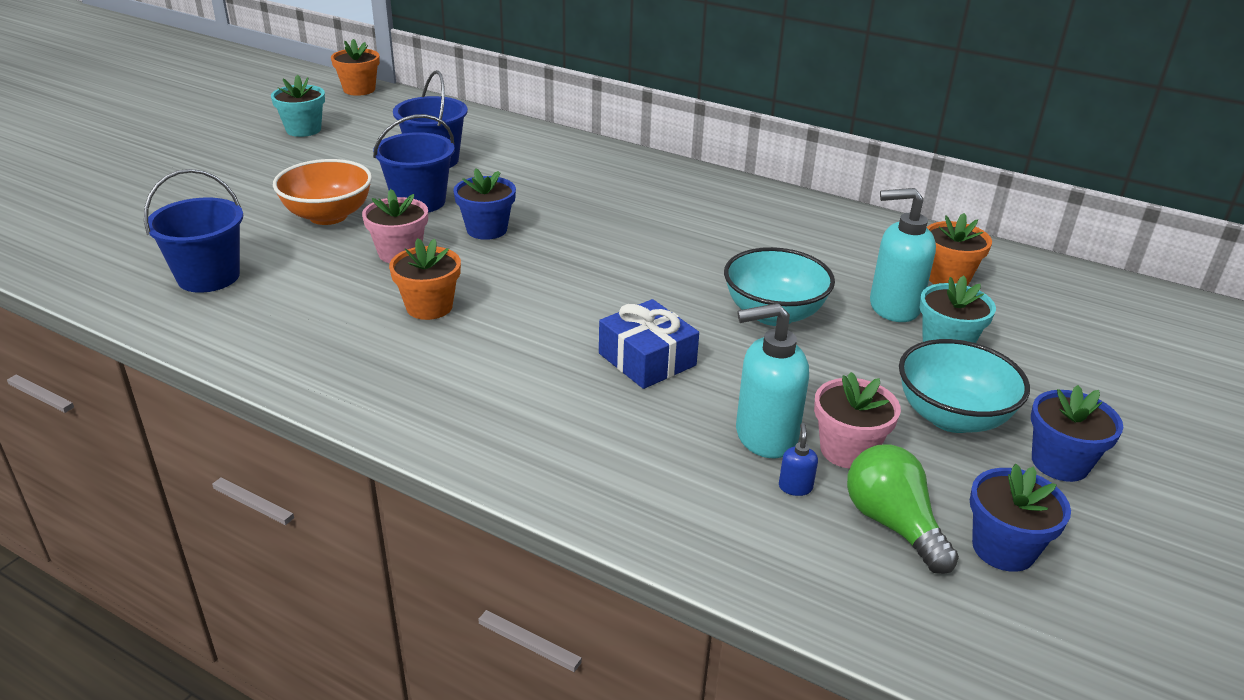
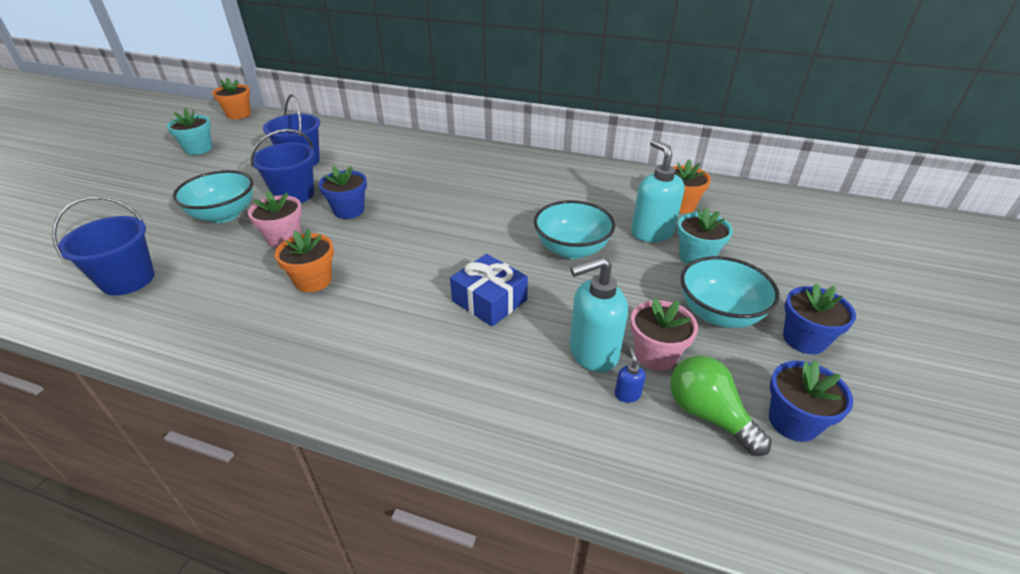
camera: 10 degrees left, 5 degrees up
orange bowl [273,159,372,225] -> turquoise bowl [173,170,253,223]
turquoise soap dispenser [870,188,936,322] -> turquoise soap dispenser turned 75 degrees clockwise [631,139,685,242]

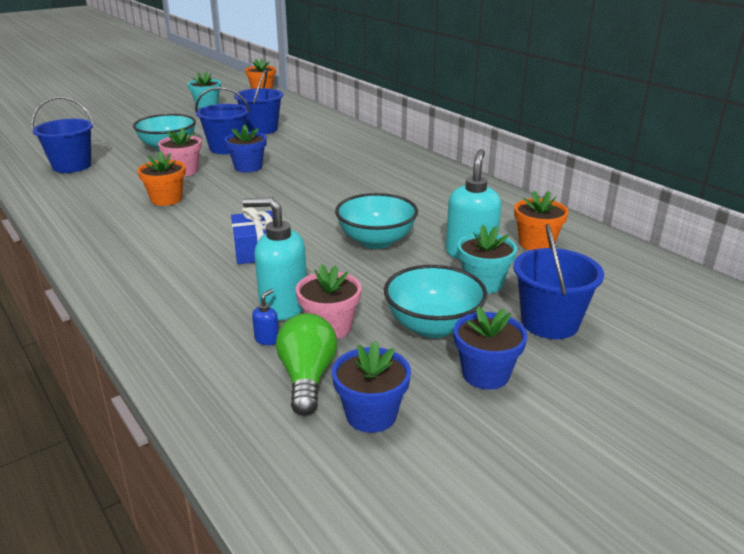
camera: 35 degrees right, 10 degrees down
none -> blue bucket [513,224,604,339]

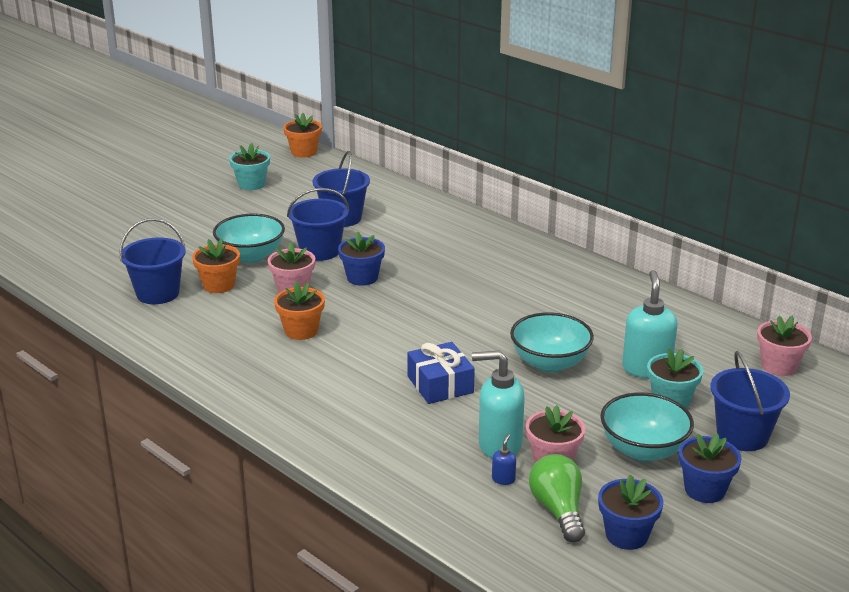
camera: 10 degrees left, 0 degrees up
orange flower pot [514,191,569,250] -> orange flower pot moved to [192,239,240,293]
none -> pink flower pot [757,316,812,376]

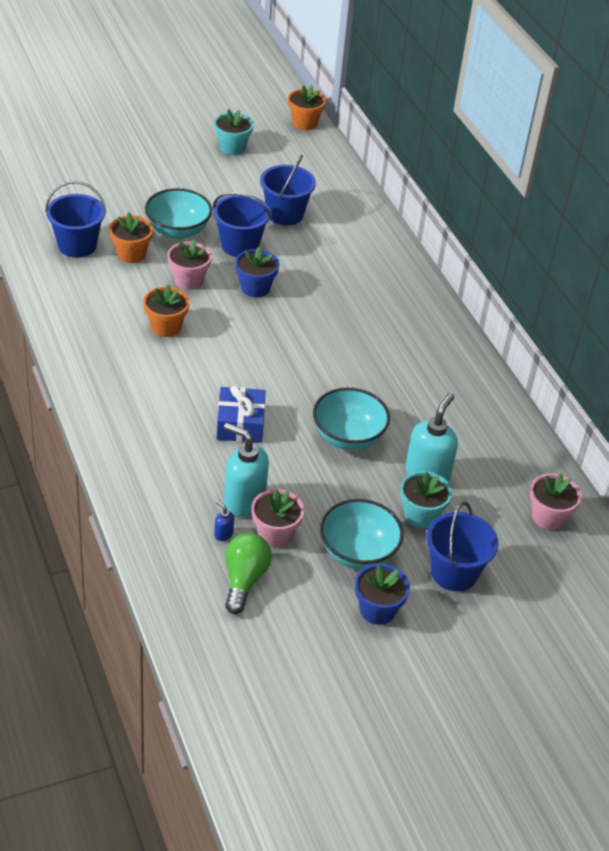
camera: 20 degrees right, 15 degrees up
blue soap dispenser [492,434,516,485] -> blue soap dispenser turned 90 degrees counterclockwise [214,501,234,541]
blue flower pot [598,474,663,550] -> none

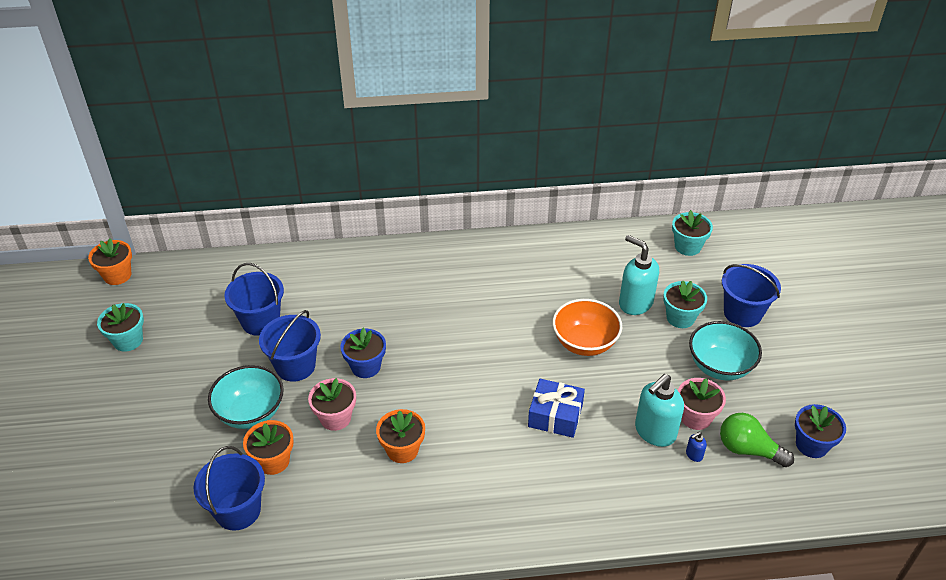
camera: 70 degrees left, 0 degrees up
turquoise bowl [313,388,390,450] -> orange bowl [552,299,622,356]
blue flower pot [355,564,410,625] -> blue flower pot moved to [795,404,846,458]
pink flower pot [530,473,582,530] -> turquoise flower pot [672,210,713,256]

